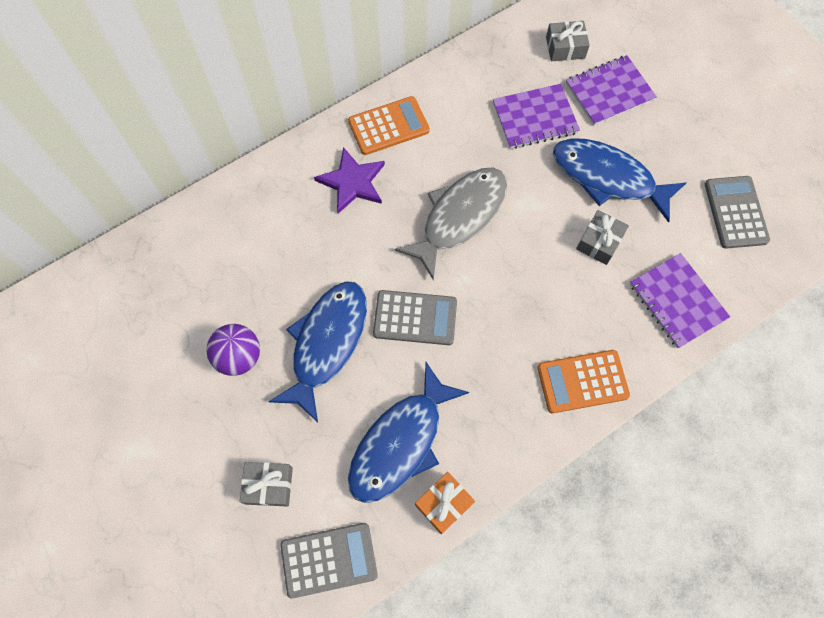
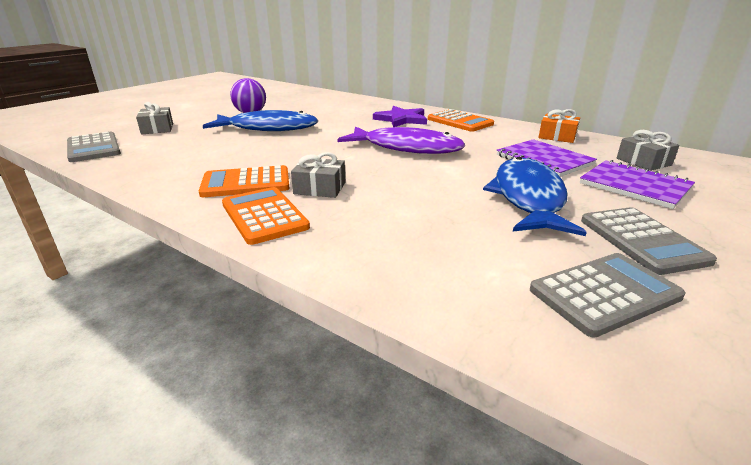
camera: 70 degrees right, 40 degrees down
blue fish [348,362,469,503] -> none
grey calculator [373,290,457,345] -> grey calculator moved to [581,207,717,275]
grey fish [395,167,507,280] -> purple fish [337,126,465,154]
orange gift [415,472,475,534] -> orange gift moved to [538,109,580,143]
grey gift [576,210,629,265] -> grey gift moved to [291,152,345,198]
purple notebook [630,253,730,349] -> none
none -> orange calculator [199,165,289,197]

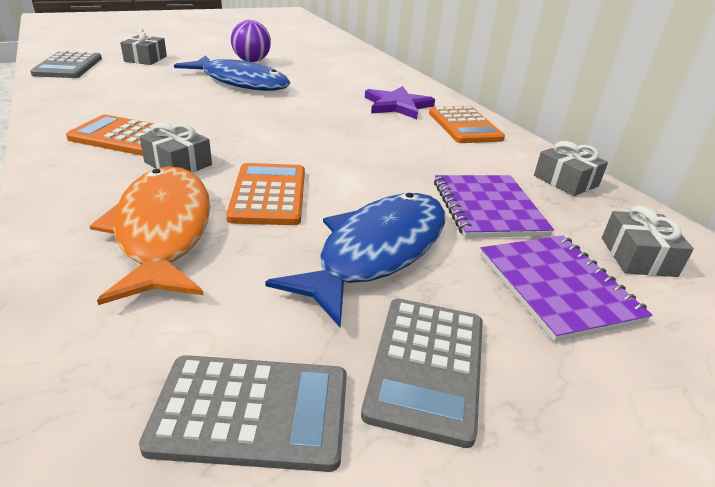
camera: 25 degrees right, 5 degrees up
orange calculator [222,187,310,245] -> orange calculator moved to [226,163,305,225]
purple fish [337,126,465,154] -> none
orange gift [538,109,580,143] -> grey gift [534,141,608,196]
none -> orange fish [90,166,210,305]

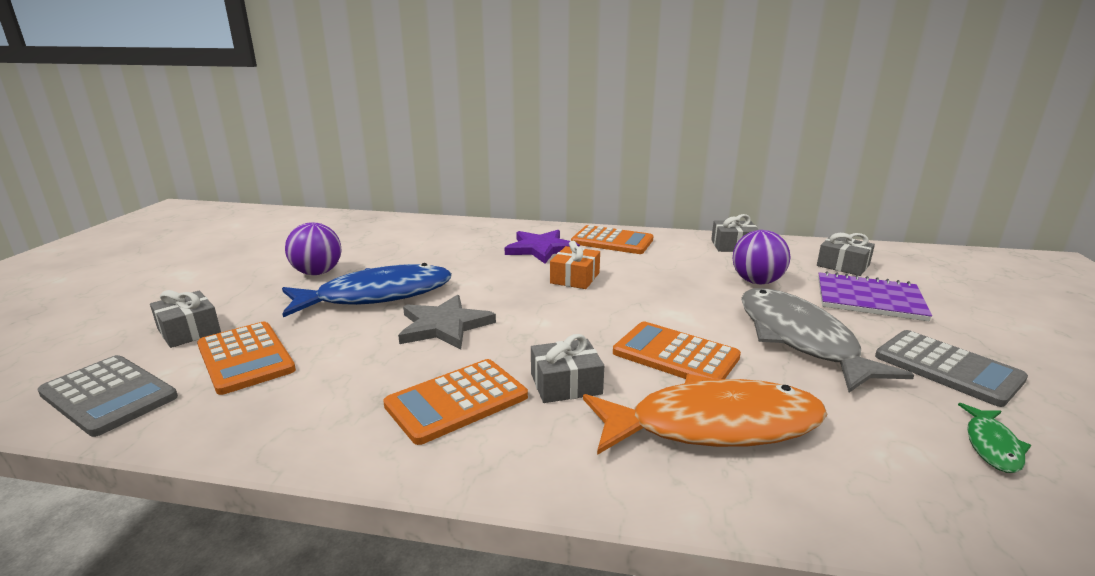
camera: 50 degrees left, 10 degrees down
orange fish [90,166,210,305] -> orange fish turned 150 degrees clockwise [583,374,828,455]
grey calculator [139,355,347,472] -> green fish [958,403,1031,473]
blue fish [265,193,445,327] -> grey fish [741,288,914,392]
purple notebook [434,175,554,238] -> purple ball [733,230,790,284]
none -> orange calculator [197,322,296,395]
none -> grey star [398,295,496,350]
none -> orange gift [550,241,600,289]

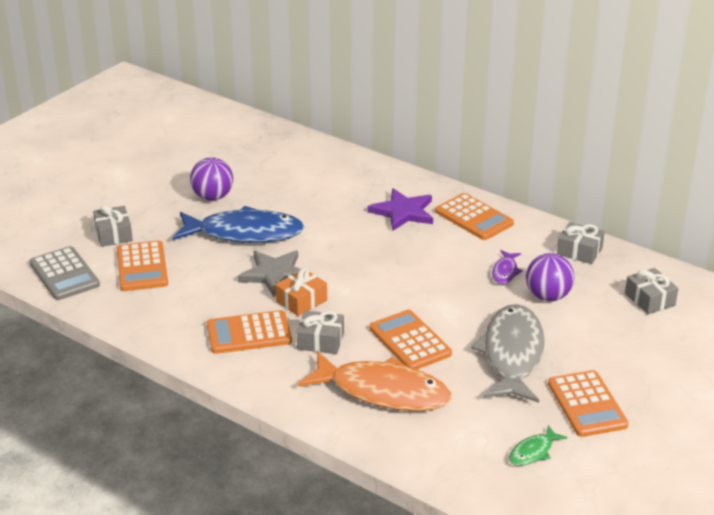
camera: 25 degrees right, 10 degrees up
orange gift [550,241,600,289] -> orange gift moved to [275,268,327,316]
purple notebook [818,271,932,321] -> none
grey calculator [875,330,1028,407] -> orange calculator [548,370,629,437]
none -> purple fish [492,250,523,284]

